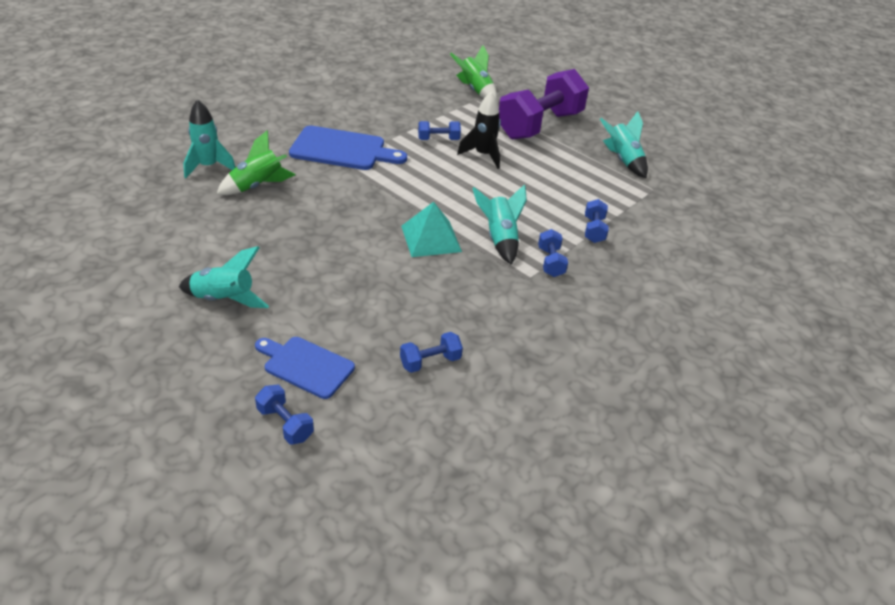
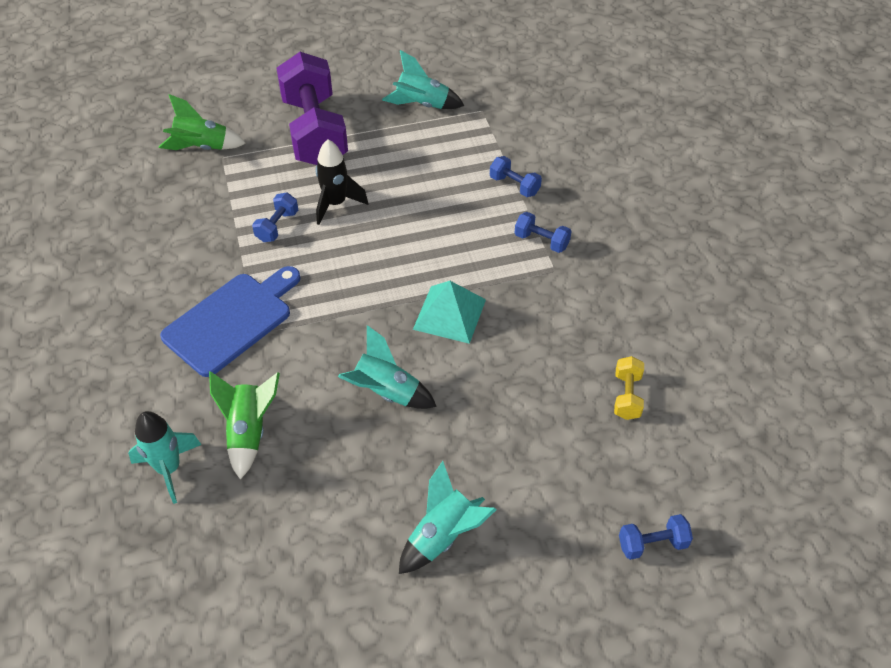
camera: 55 degrees left, 10 degrees up
blue cutting board [255,337,355,399] -> none
blue dumbbell [400,332,463,373] -> yellow dumbbell [614,356,644,420]
turquoise rocket [472,184,527,265] -> turquoise rocket moved to [338,325,437,409]

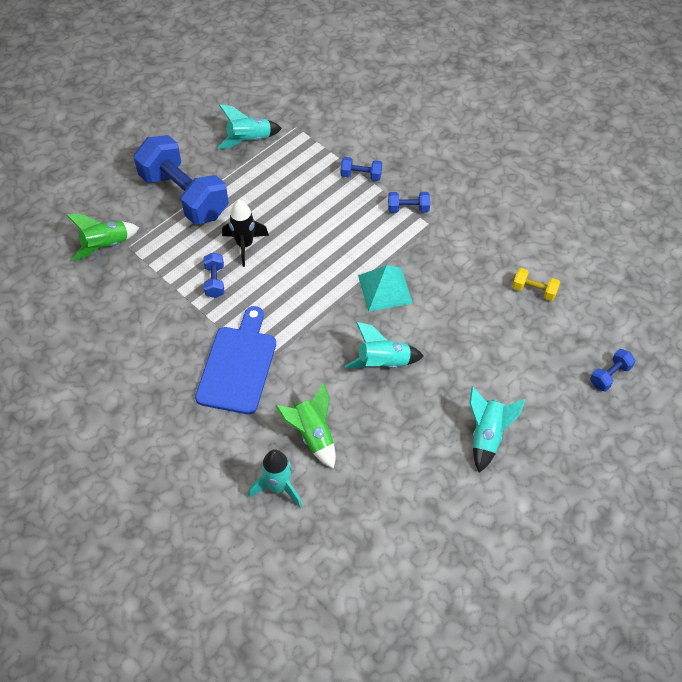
camera: 30 degrees left, 5 degrees up
purple dumbbell [276,52,348,165] -> blue dumbbell [134,135,229,224]
yellow dumbbell [614,356,644,420] -> yellow dumbbell turned 45 degrees counterclockwise [512,268,560,301]

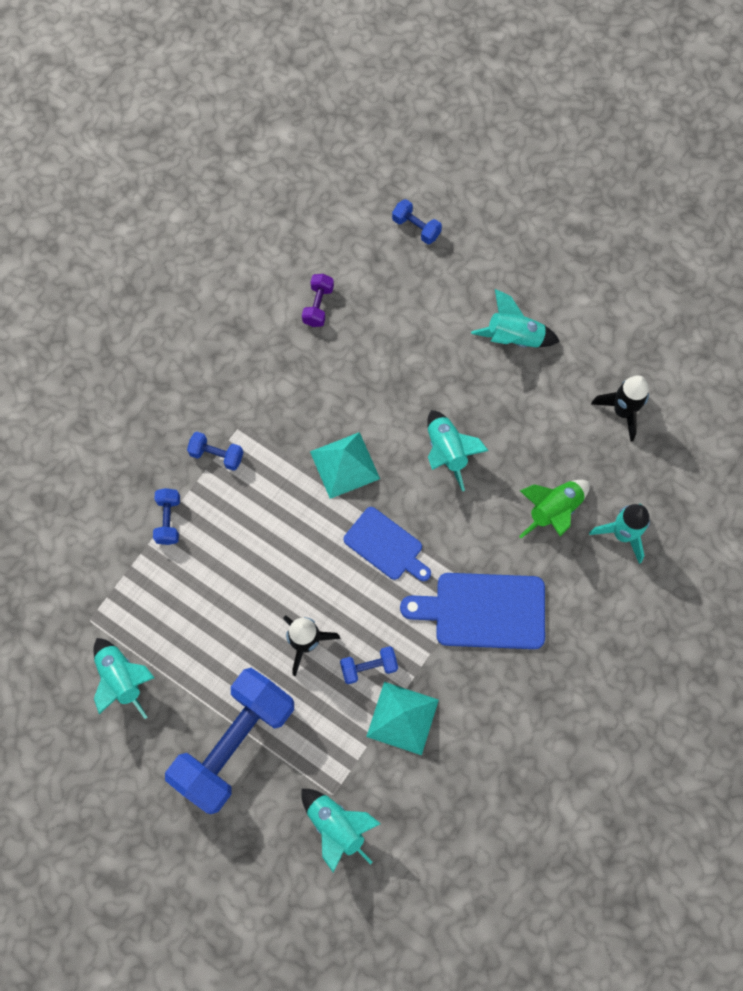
camera: 100 degrees left, 15 degrees up
green rocket [66,214,139,261] -> turquoise rocket [301,789,381,873]
blue dumbbell [388,192,430,213] -> blue dumbbell turned 60 degrees counterclockwise [187,432,243,471]
yellow dumbbell [512,268,560,301] -> purple dumbbell [302,274,334,327]
none -> blue cutting board [344,507,431,581]
none -> turquoise pyramid [366,682,439,755]
none -> black rocket [591,376,649,442]

